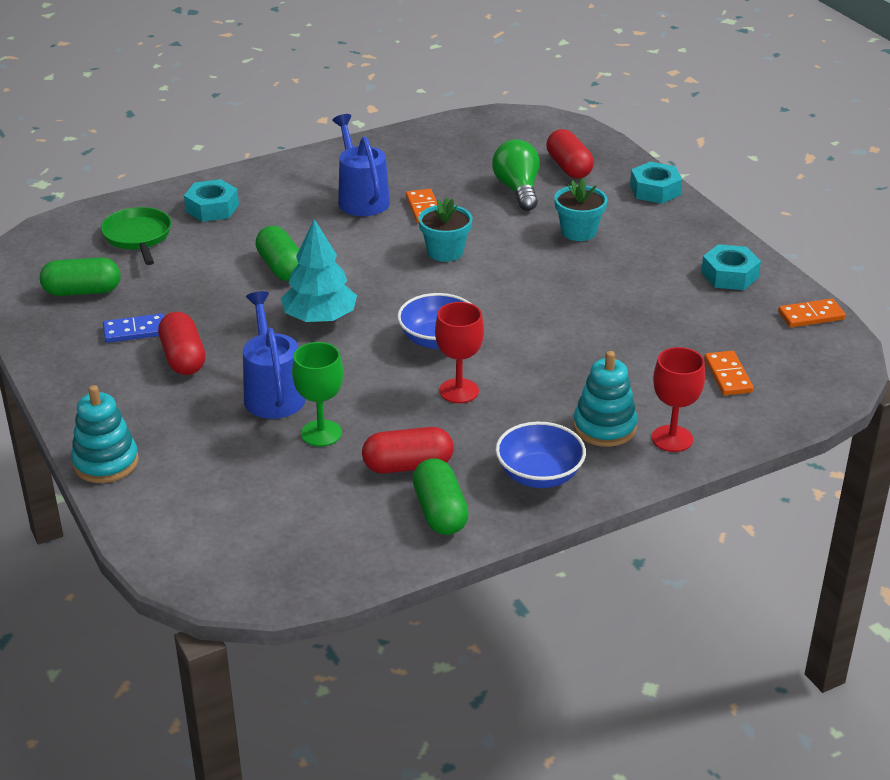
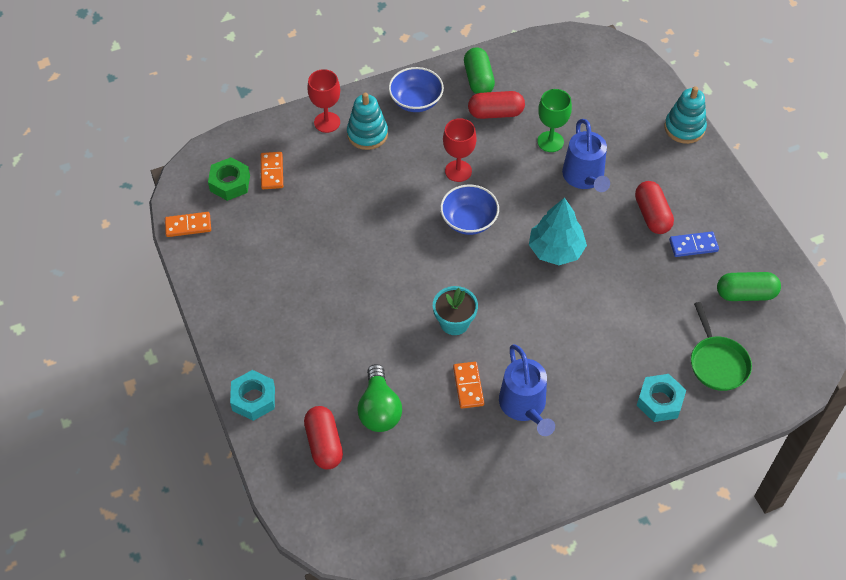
camera: 175 degrees left, 20 degrees up
green capsule [255,226,299,281] -> none
turquoise flower pot [554,178,608,241] -> none
turquoise nut [701,244,761,290] -> none
none -> green nut [208,157,250,201]

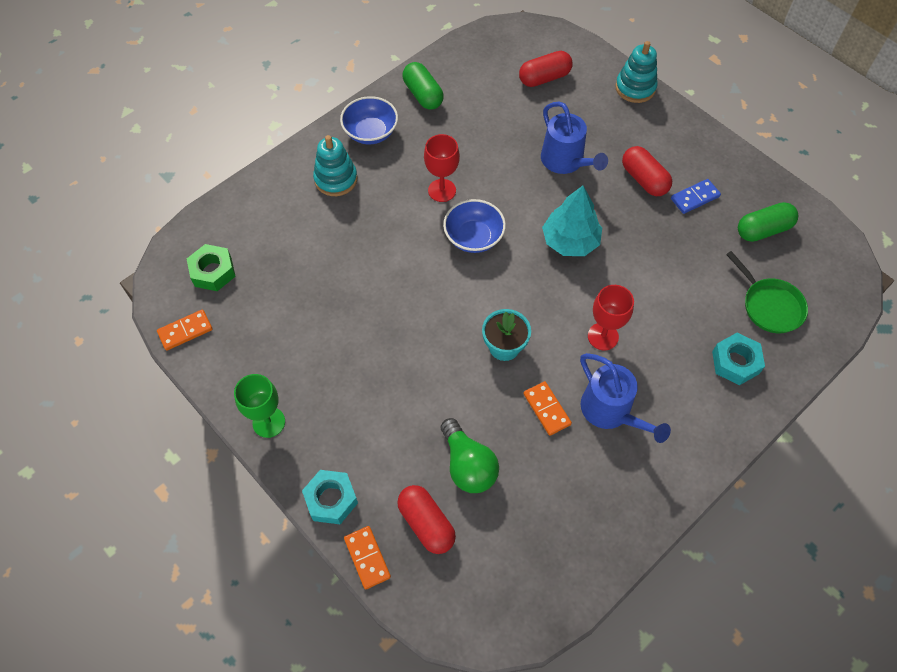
camera: 20 degrees left, 5 degrees up
orange domino [261,152,283,189] -> orange domino moved to [344,526,391,590]
red goblet [307,69,340,133] -> red goblet moved to [588,285,634,350]
red capsule [468,91,525,119] -> red capsule moved to [519,51,573,87]
green goblet [537,89,572,152] -> green goblet moved to [234,374,285,438]

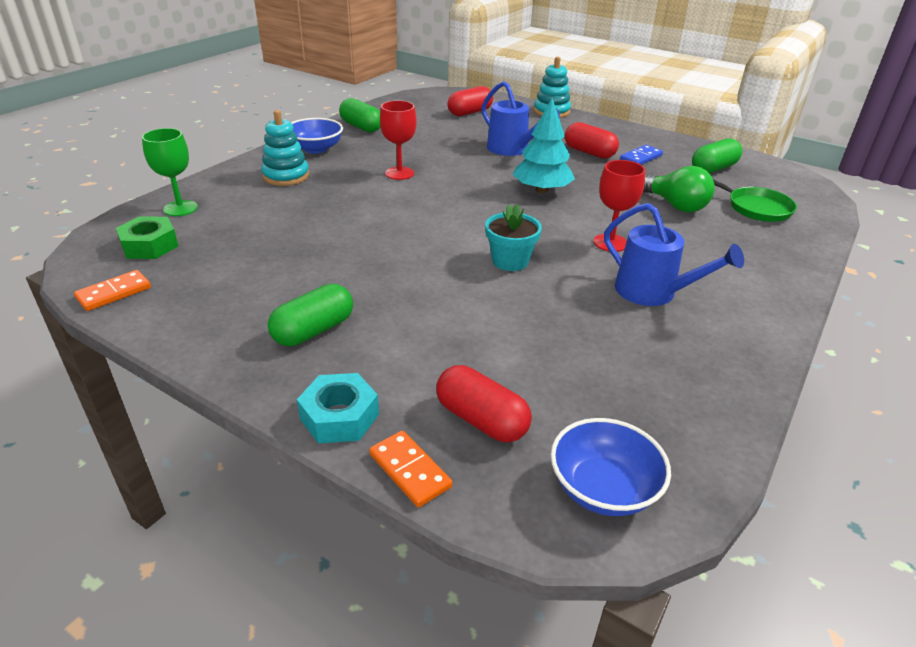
camera: 15 degrees left, 25 degrees down
green goblet [234,374,285,438] -> green goblet moved to [142,128,198,216]
green light bulb [441,418,499,493] -> green light bulb moved to [643,166,715,213]
blue bowl [443,199,506,253] -> blue bowl moved to [551,418,671,516]
orange domino [523,381,572,436] -> none
turquoise nut [712,333,765,385] -> none
none -> green capsule [268,284,353,346]

